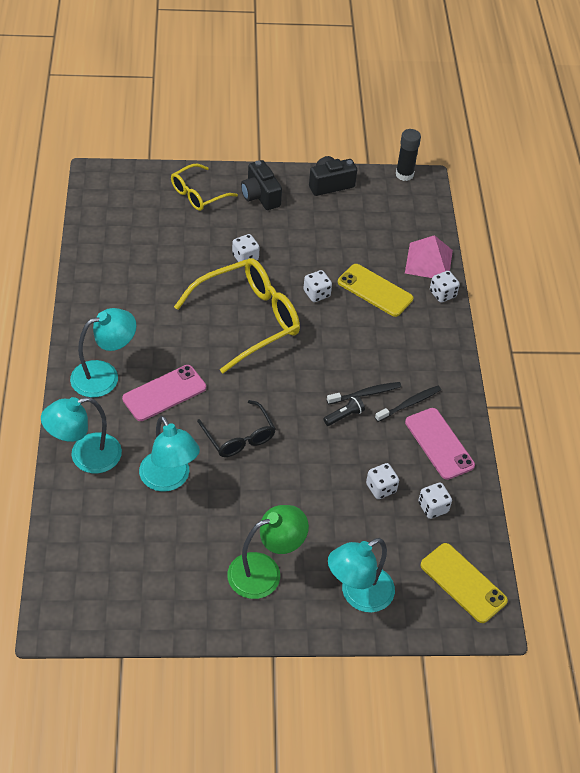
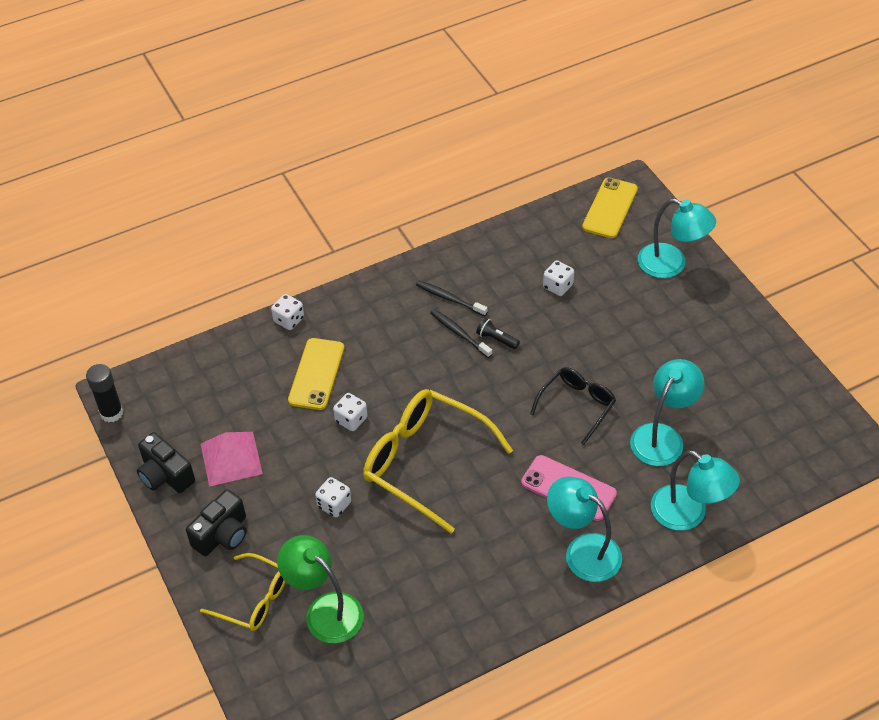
camera: 110 degrees left, 0 degrees up
green lamp [227,505,309,599] -> green lamp moved to [277,535,364,643]
pink pyramid [405,235,453,278] -> pink pyramid moved to [201,432,263,487]
pink phone [405,408,475,480] -> none
white dice [418,483,452,519] -> none

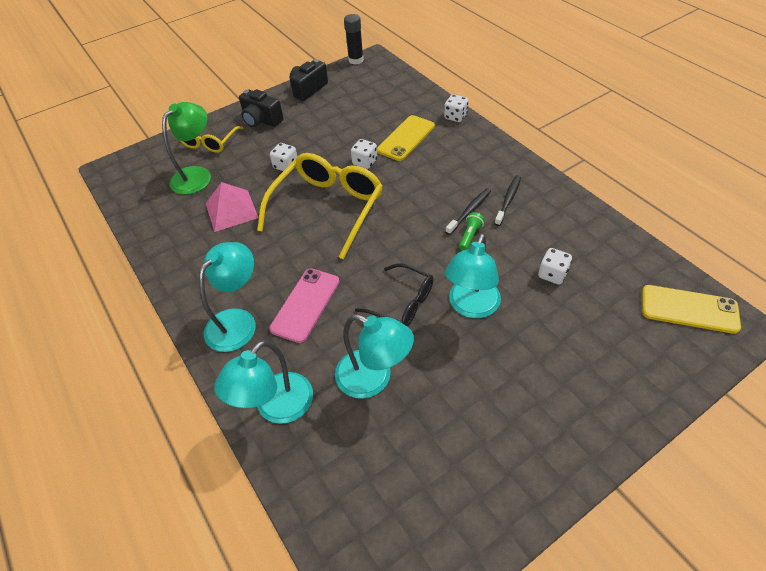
camera: 85 degrees right, 0 degrees up
pink pyramid [201,432,263,487] -> pink pyramid moved to [206,182,258,232]
yellow phone [288,338,344,410] -> yellow phone turned 60 degrees counterclockwise [377,115,435,161]
black flashlight [476,318,520,349] -> green flashlight [459,212,485,251]
turquoise lamp [638,198,716,278] -> turquoise lamp moved to [445,233,501,318]

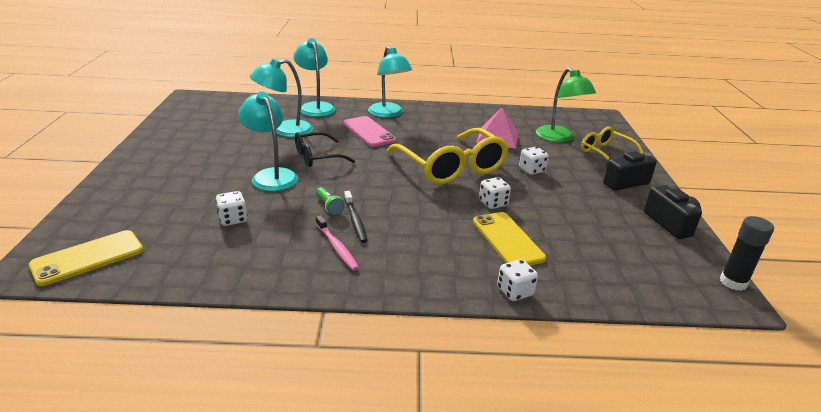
camera: 120 degrees right, 20 degrees down
black toothbrush [494,175,521,226] -> pink toothbrush [316,215,359,271]

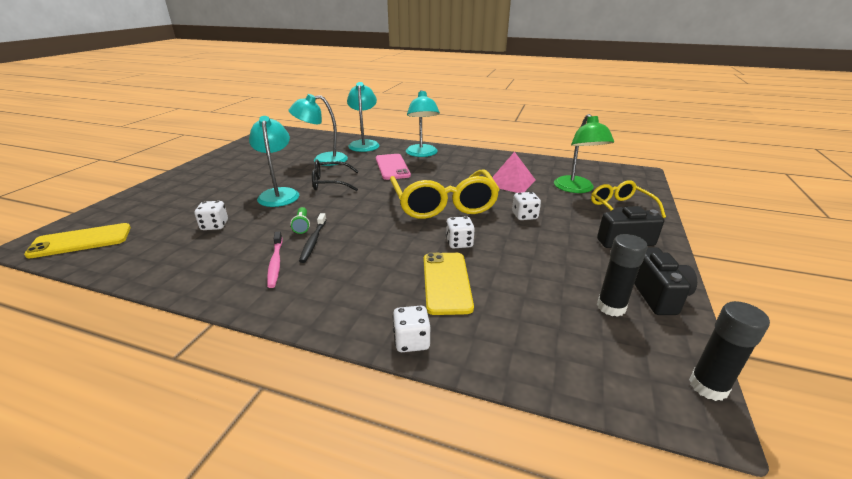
camera: 20 degrees right, 0 degrees up
none -> black glue stick [597,234,648,317]

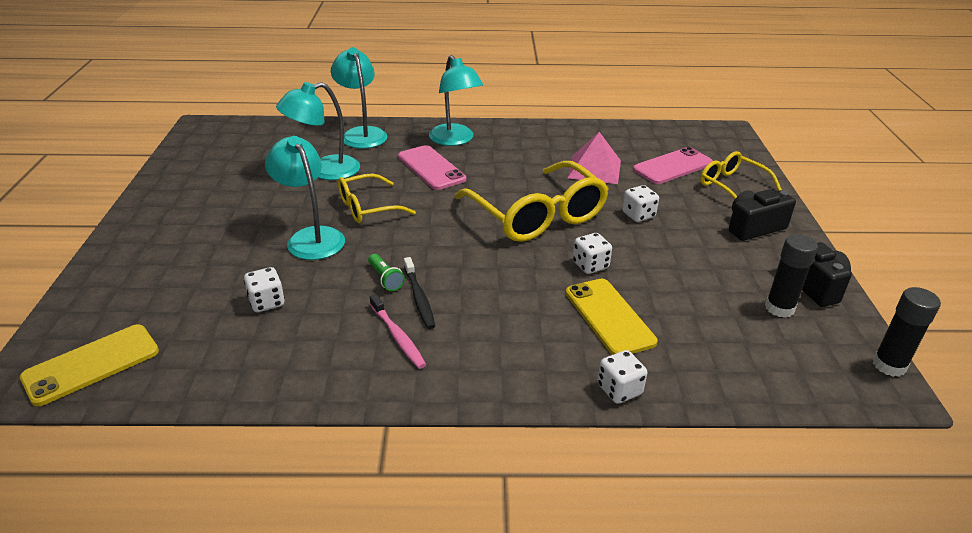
camera: 20 degrees left, 5 degrees up
black glasses [312,159,359,191] -> yellow glasses [338,173,416,223]
green lamp [554,114,614,193] -> pink phone [633,147,713,184]

